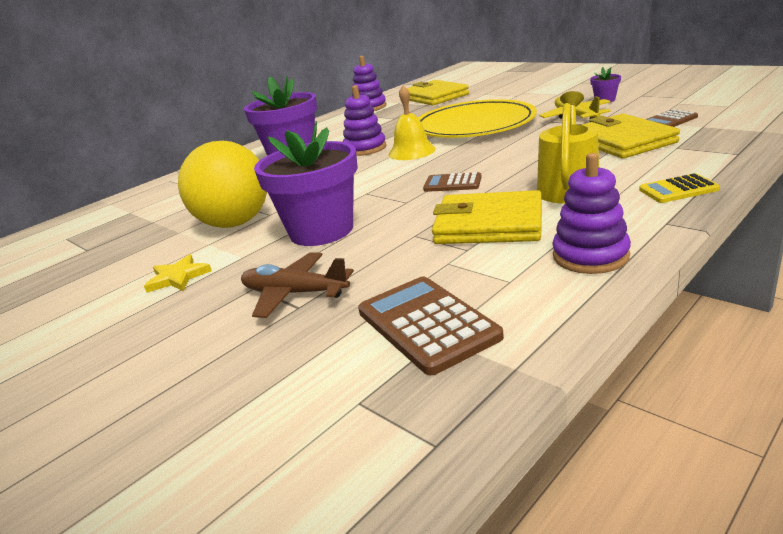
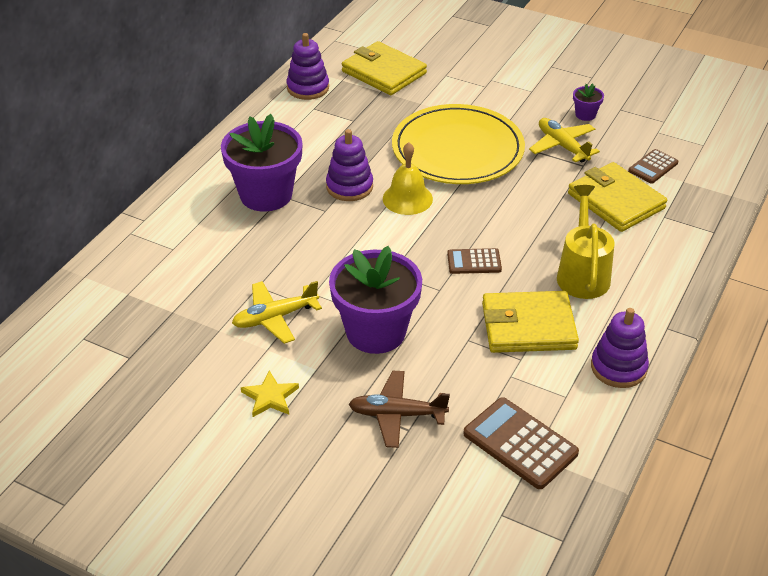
camera: 20 degrees left, 15 degrees up
yellow ball [178,141,267,228] -> yellow plane [232,281,322,344]
yellow calculator [639,173,720,203] -> none

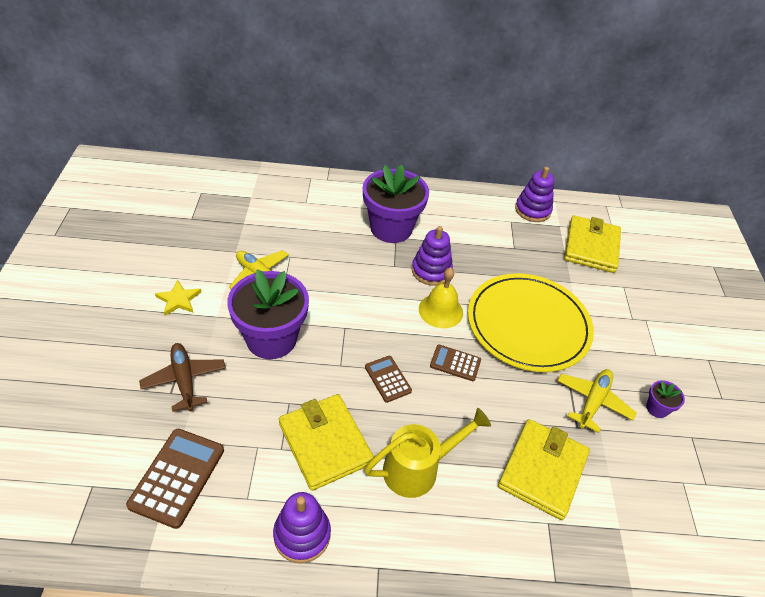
camera: 60 degrees right, 5 degrees up
brown calculator [628,149,678,183] -> brown calculator moved to [430,345,481,381]

